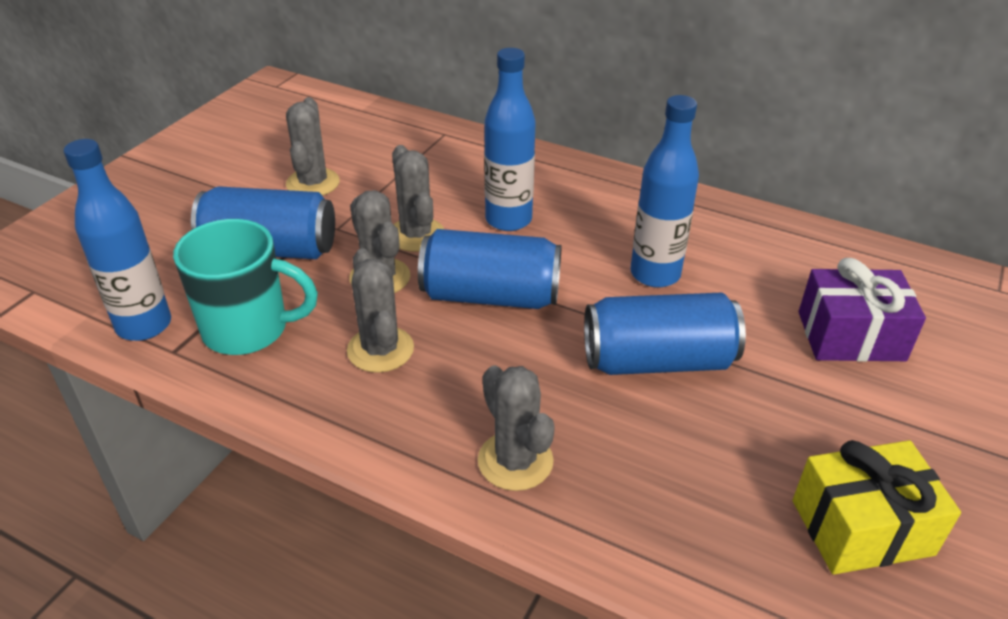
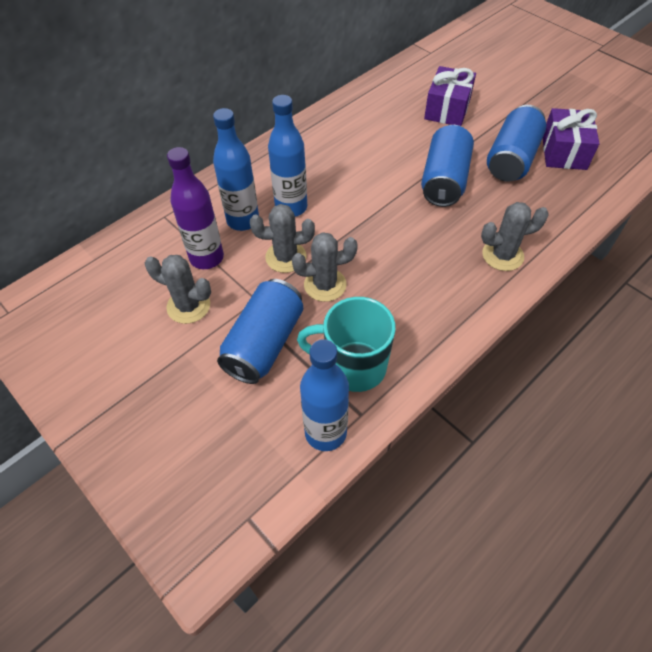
camera: 70 degrees left, 15 degrees up
turquoise mug [173,219,318,355] -> turquoise mug turned 105 degrees counterclockwise [297,297,396,392]
grey cactus [347,248,414,373] -> none
blue can [418,229,562,309] -> blue can moved to [487,105,546,182]
blue bottle [630,95,699,288] -> blue bottle moved to [213,108,259,231]
yellow gift [792,440,961,575] -> purple gift [543,108,600,170]
none -> purple bottle [167,147,224,269]

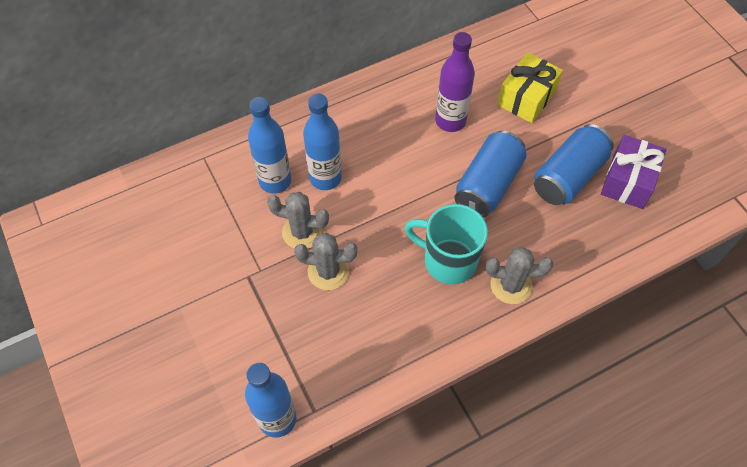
camera: 15 degrees right, 5 degrees up
grey cactus [145,255,211,324] -> none
purple bottle [167,147,224,269] -> purple bottle moved to [435,32,475,132]
blue can [217,279,303,384] -> none
turquoise mug [297,297,396,392] -> turquoise mug moved to [404,204,488,284]
purple gift [424,66,476,126] -> yellow gift [497,52,563,123]

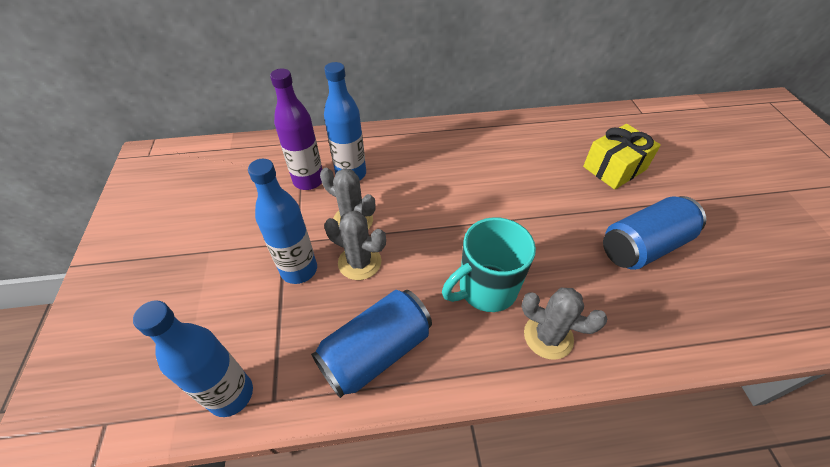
camera: 20 degrees right, 10 degrees down
blue bottle [303,93,342,190] -> blue bottle moved to [248,159,317,284]
turquoise mug [404,204,488,284] -> turquoise mug turned 75 degrees counterclockwise [442,217,536,312]
purple bottle [435,32,475,132] -> purple bottle moved to [270,69,322,190]
blue can [454,131,527,217] -> blue can moved to [311,290,432,398]
purple gift [601,135,666,209] -> none

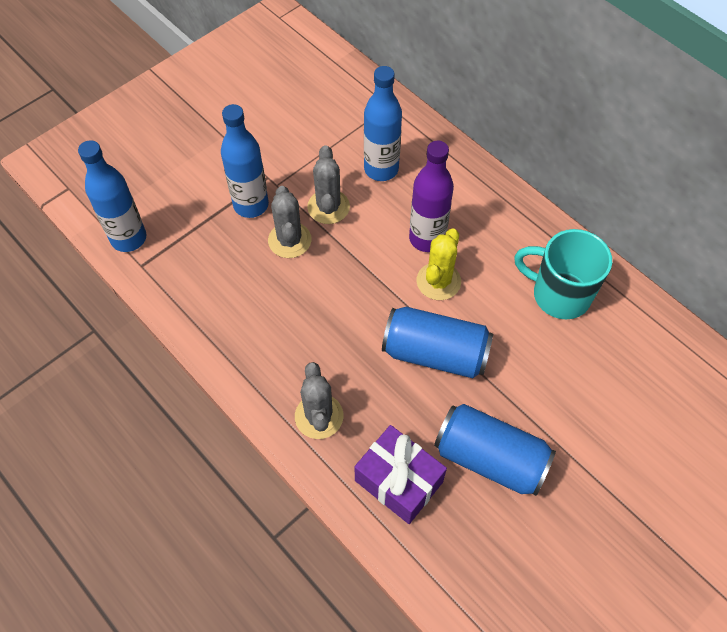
camera: 55 degrees right, 10 degrees up
purple bottle [270,69,322,190] -> purple bottle moved to [409,141,454,252]
blue can [311,290,432,398] -> blue can moved to [382,307,493,378]
turquoise mug [442,217,536,312] -> turquoise mug moved to [514,229,612,319]
yellow gift [583,124,661,190] -> none
none -> purple gift [354,425,447,524]
none -> yellow cactus [417,228,461,300]

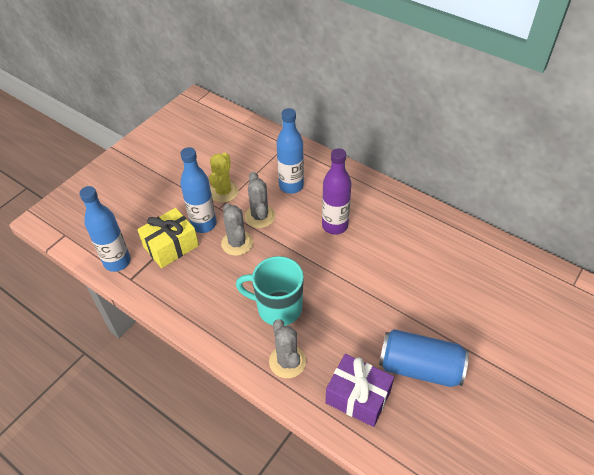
camera: 10 degrees left, 10 degrees down
blue can [382,307,493,378] -> none
yellow cactus [417,228,461,300] -> yellow cactus moved to [209,153,239,203]
turquoise mug [514,229,612,319] -> turquoise mug moved to [236,256,304,326]
none -> yellow gift [137,208,199,268]

